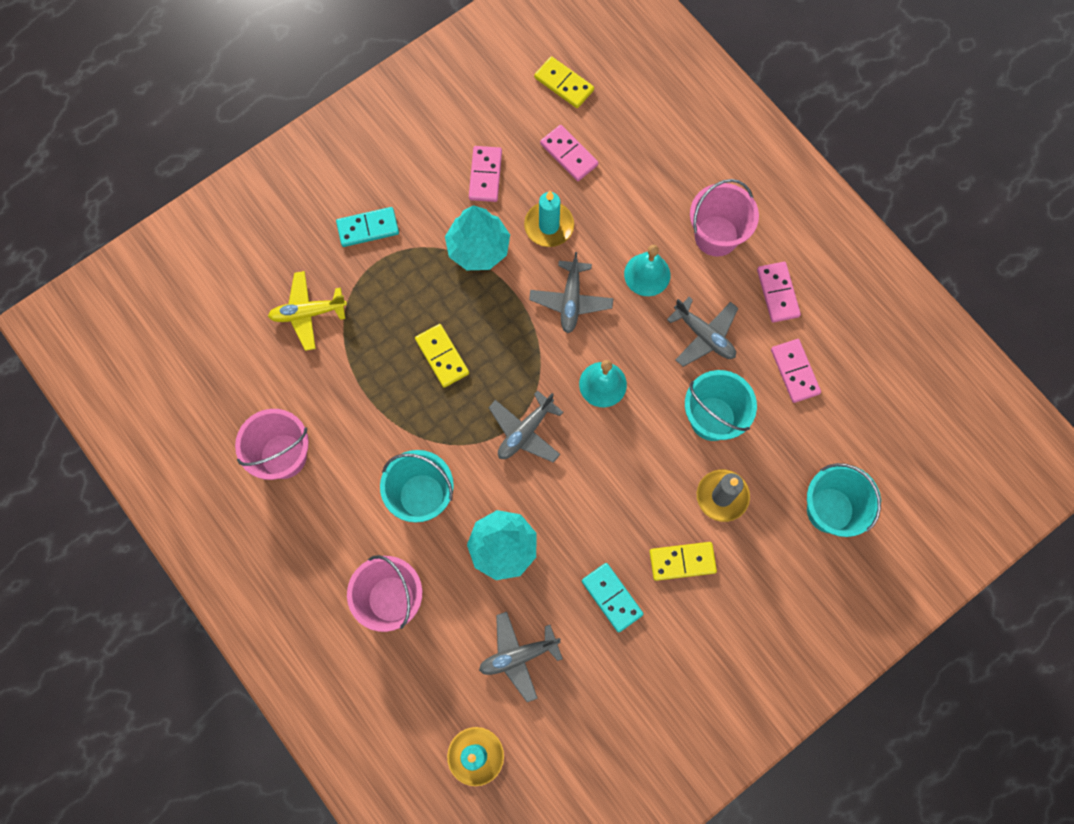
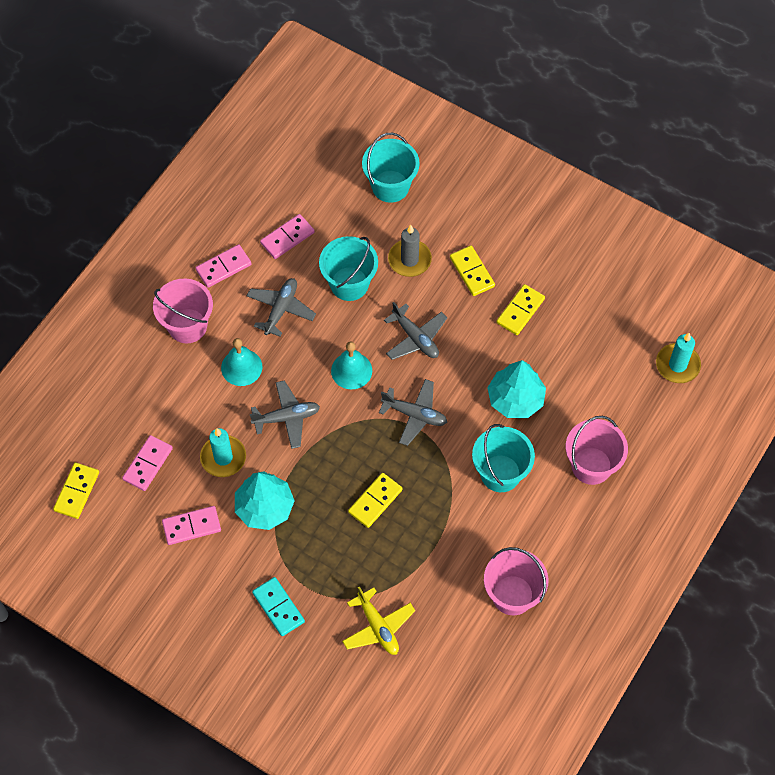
camera: 110 degrees left, 10 degrees down
grey plane [479,612,563,702] -> grey plane moved to [384,302,447,360]
turquoise domino [582,563,643,633] -> yellow domino [496,284,545,335]

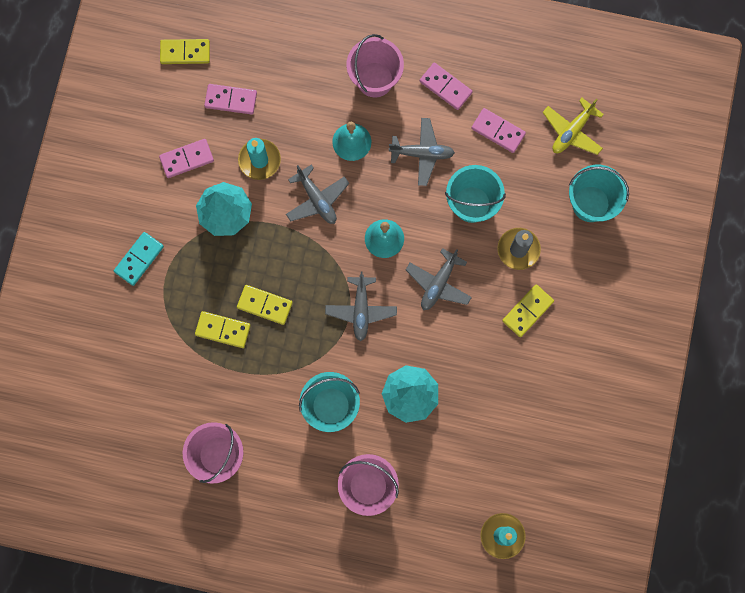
camera: 70 degrees right, 15 degrees up
pink domino [162,506,221,545] -> pink domino turned 75 degrees counterclockwise [159,139,214,178]
yellow plane [342,586,415,655] -> yellow plane moved to [543,98,604,155]
yellow domino [496,284,545,335] -> yellow domino moved to [195,311,251,348]

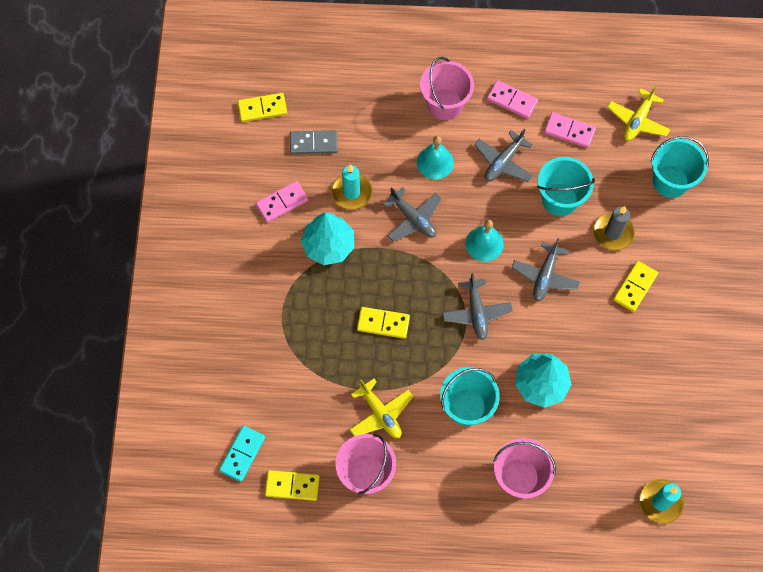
camera: 10 degrees left, 10 degrees down
turquoise domino [114,232,164,286] -> turquoise domino moved to [219,425,265,482]
yellow domino [195,311,251,348] -> yellow domino moved to [265,470,320,501]
pink domino [204,84,257,115] -> grey domino [290,130,338,154]
grey plane [389,118,455,186] -> grey plane turned 135 degrees clockwise [474,129,533,182]
none -> yellow plane [350,379,413,438]

